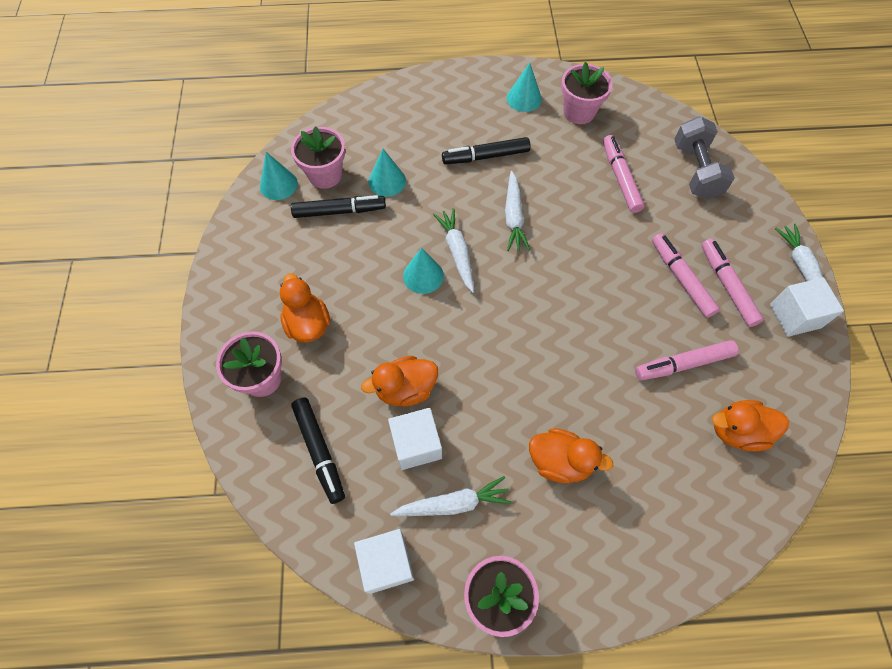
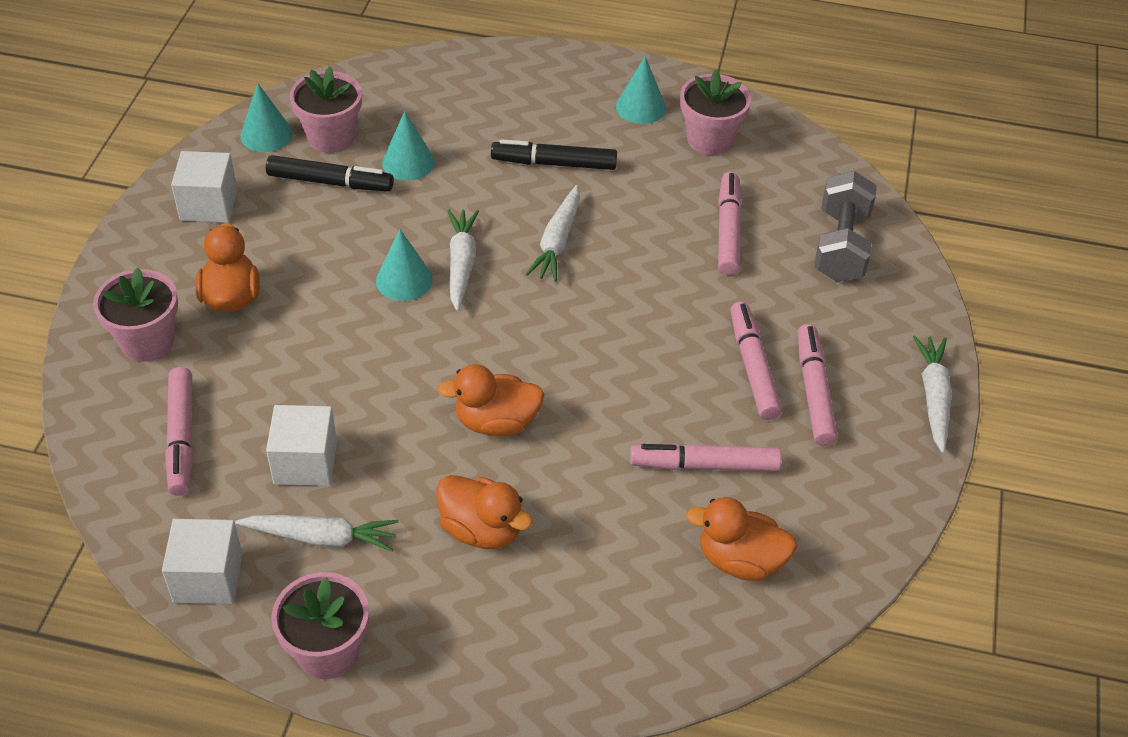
camera: 15 degrees right, 15 degrees down
black marker [291,397,345,504] -> pink marker [165,367,193,496]
orange duck [361,356,438,406] -> orange duck moved to [437,364,544,436]
white cube [770,277,844,337] -> white cube moved to [171,151,237,223]

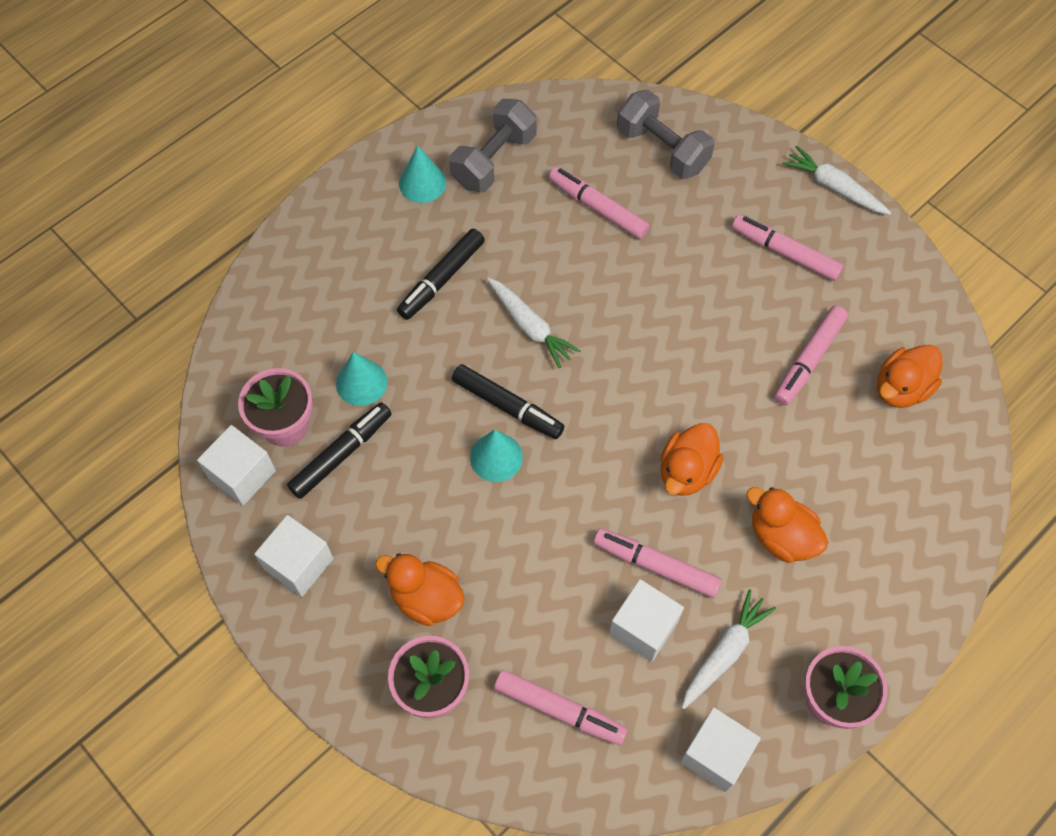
camera: 55 degrees left, 15 degrees up
turquoise cone [240,83,293,152] -> white cube [197,425,276,506]
orange duck [436,475,533,549] -> orange duck turned 120 degrees counterclockwise [746,487,828,563]
white carrot [448,210,479,311] -> black marker [452,364,564,439]
pink flower pot [680,70,751,155] -> grey dumbbell [449,99,537,192]
pink marker [730,302,782,420] -> pink marker moved to [593,528,722,598]

